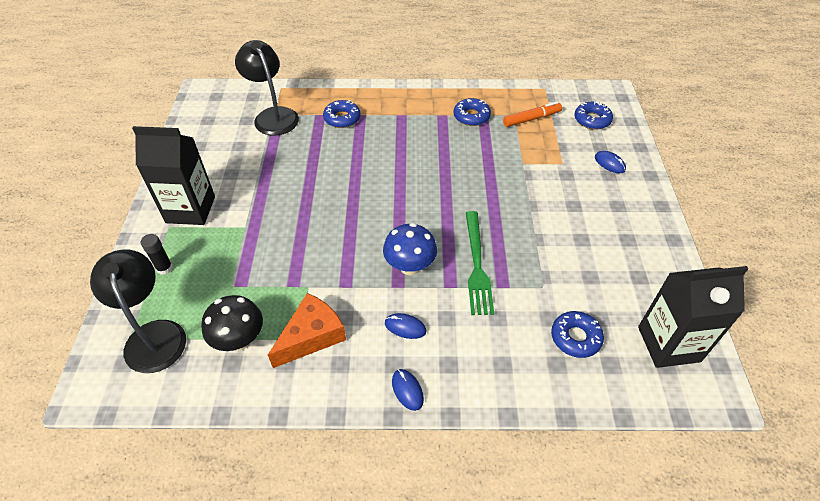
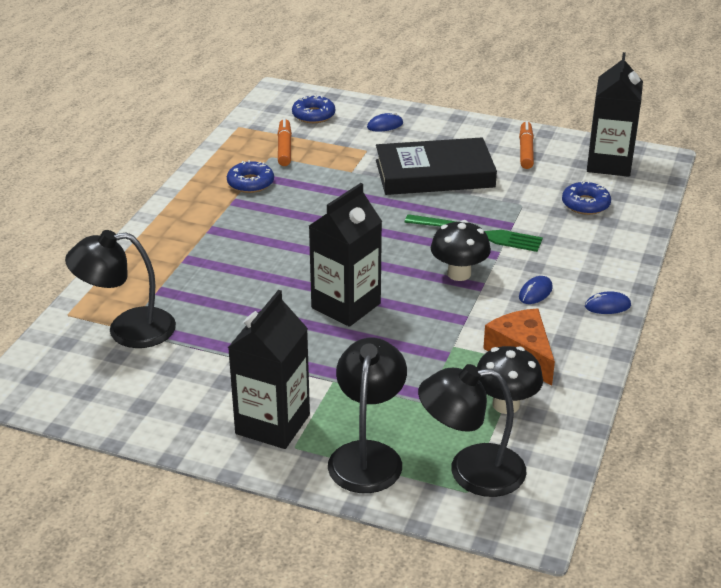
camera: 70 degrees left, 15 degrees down
black glue stick [141,234,173,275] -> black lamp [328,338,407,493]
blue donut [323,100,361,128] -> none
blue mushroom [383,223,437,275] -> black mushroom [431,220,491,281]
none -> black carton [309,183,382,327]
none -> black book [376,137,497,195]
none -> orange marker [519,121,534,169]

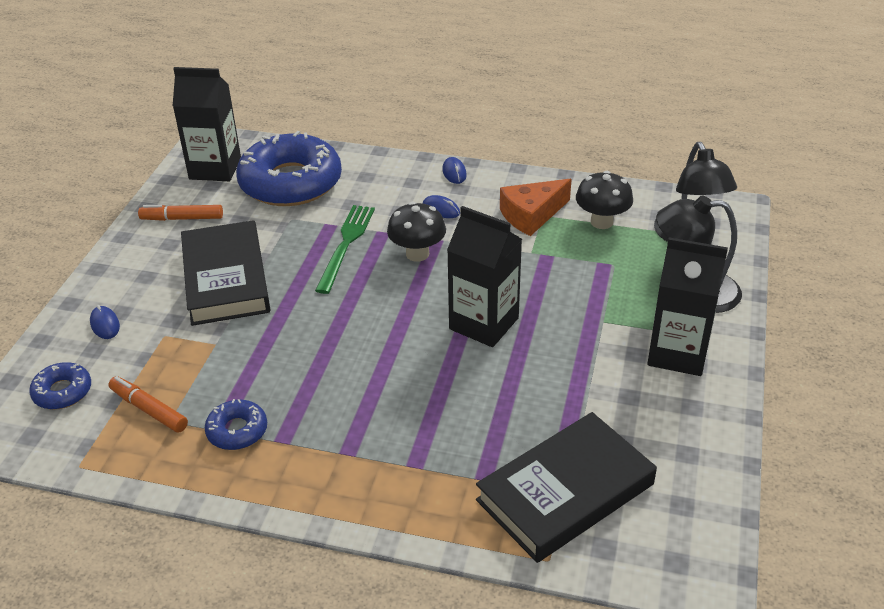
camera: 95 degrees left, 5 degrees up
black lamp [65,230,176,348] -> black book [476,412,657,563]
orange marker [277,118,292,166] -> orange marker turned 45 degrees clockwise [108,376,188,433]
blue donut [562,181,611,215] -> blue donut [236,131,342,206], size x2.20

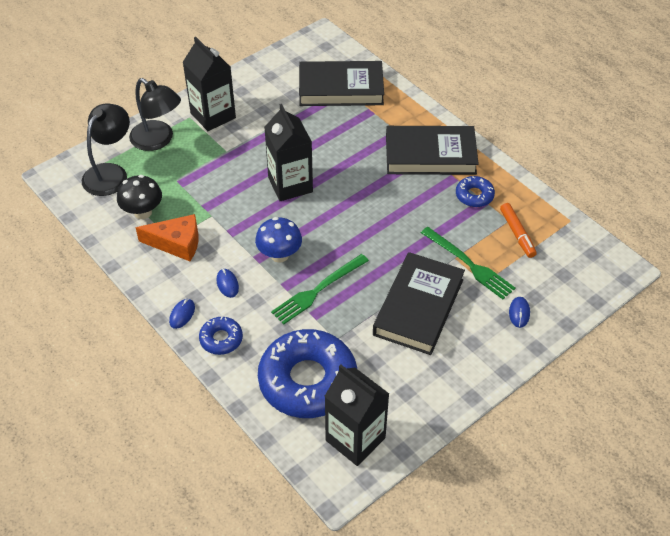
camera: 145 degrees left, 10 degrees up
blue donut [29,362,91,409] -> blue donut moved to [199,317,243,355]
orange marker [138,205,223,221] -> none
black mushroom [387,202,446,262] -> blue mushroom [255,217,302,263]
none -> black book [386,126,479,175]
none -> green fork [421,227,516,299]

